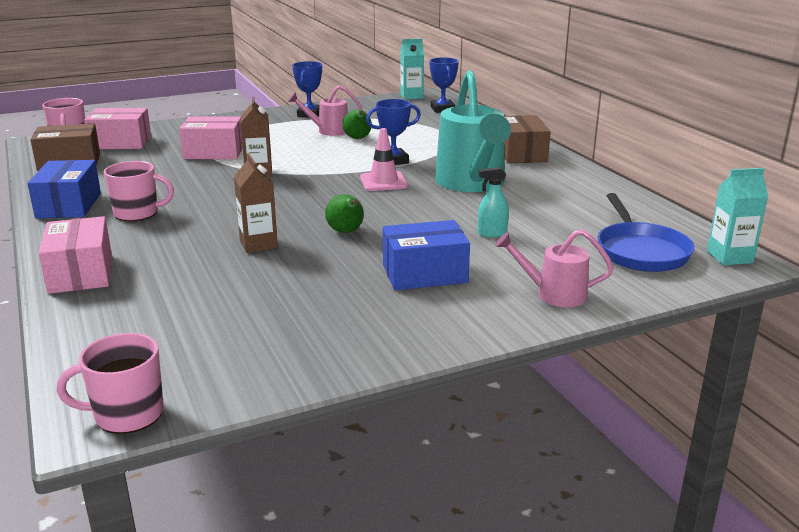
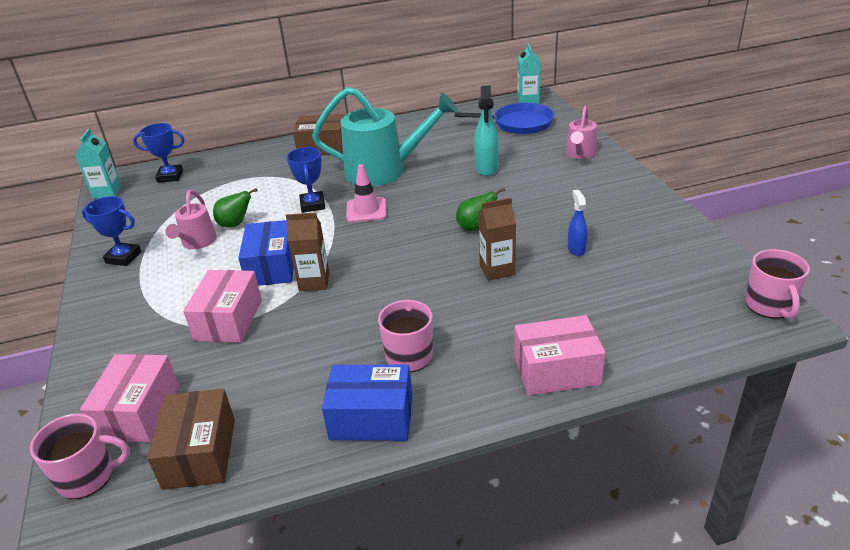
camera: 80 degrees left, 10 degrees up
blue box [383,220,470,290] -> blue box moved to [238,220,294,286]
turquoise spray bottle [478,167,509,238] -> turquoise spray bottle [474,85,499,176], size x1.63
none -> blue spray bottle [568,190,588,256]

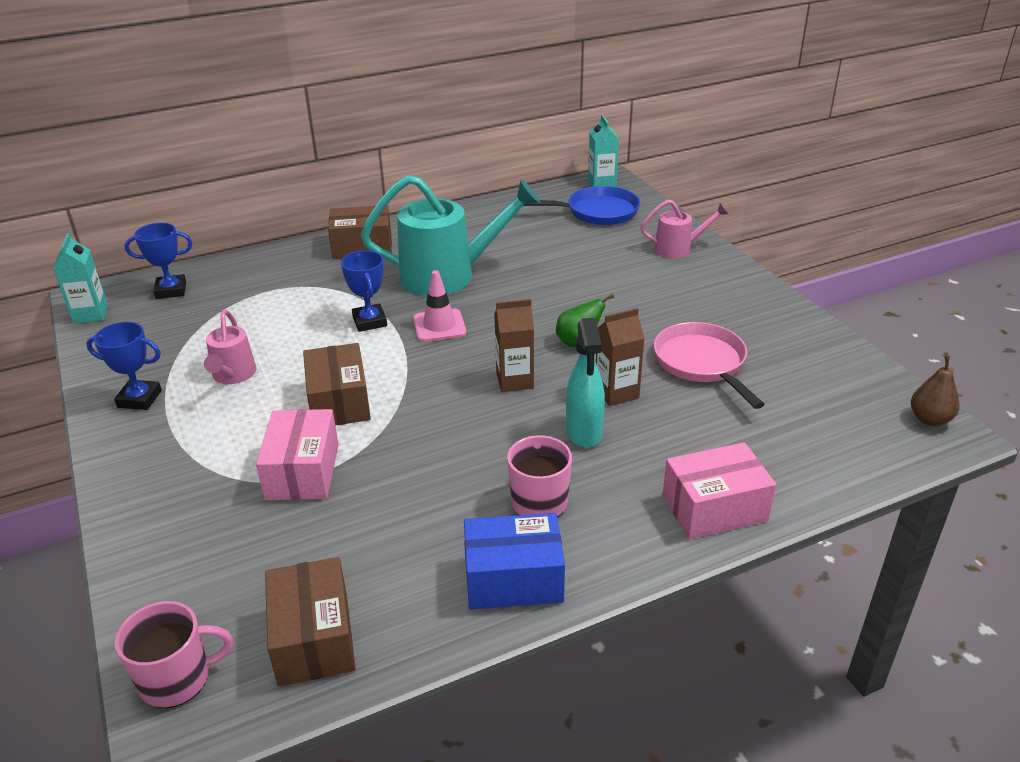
camera: 10 degrees left, 0 degrees up
pink box [80,354,179,442] -> none
green pear [213,188,257,228] -> none
blue box [238,220,294,286] -> brown box [303,343,371,425]
brown carton [286,213,330,291] -> brown carton moved to [494,299,534,392]
turquoise spray bottle [474,85,499,176] -> turquoise spray bottle moved to [566,318,605,448]
pink watering can [566,106,597,159] -> pink watering can turned 105 degrees counterclockwise [641,199,729,258]
blue spray bottle [568,190,588,256] -> pink pan [654,322,765,409]
pink mug [745,249,810,319] -> brown pear [911,356,960,426]

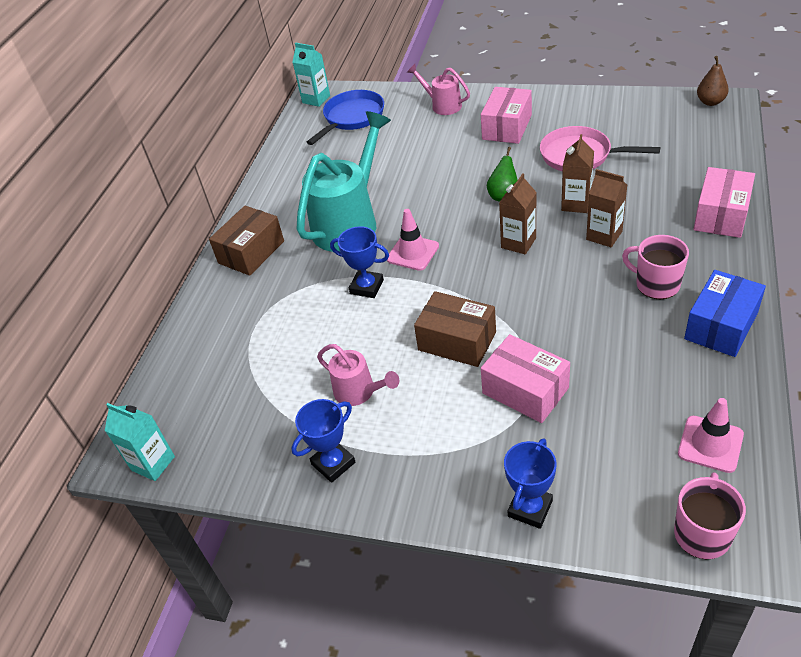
camera: 45 degrees left, 10 degrees up
blue trophy [124,223,192,299] -> blue trophy moved to [504,438,556,529]
brown box [265,557,356,686] -> pink traffic cone [678,398,744,473]
turquoise spray bottle [566,318,605,448] -> brown carton [586,169,627,247]
pink watering can [641,199,729,258] -> pink watering can turned 90 degrees counterclockwise [407,64,470,115]
none -> pink box [481,87,532,144]

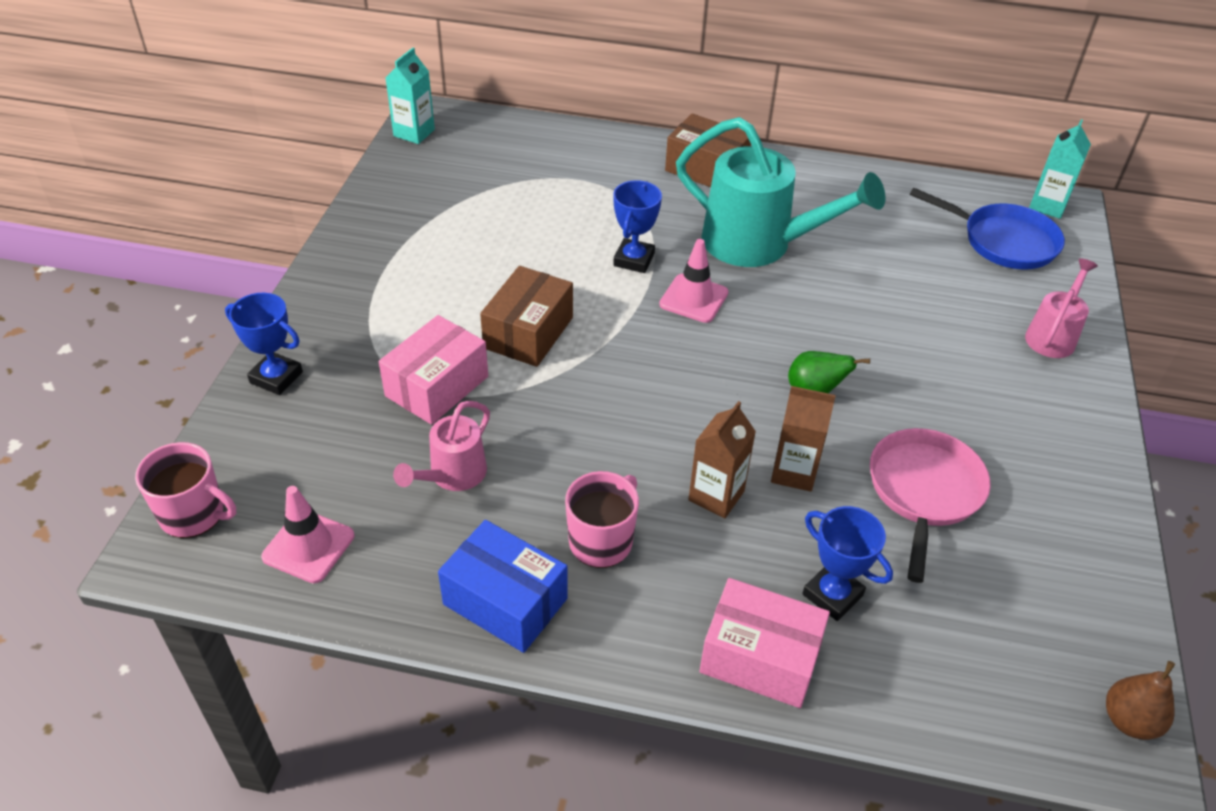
camera: 80 degrees right, 0 degrees up
blue trophy [291,399,355,483] -> blue trophy moved to [802,506,893,621]
pink watering can [317,344,399,406] -> pink watering can moved to [393,401,490,491]
pink box [481,87,532,144] -> none
brown carton [499,173,537,254] -> none

